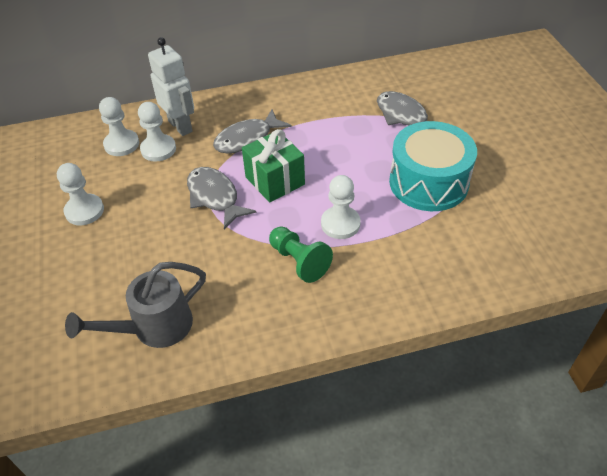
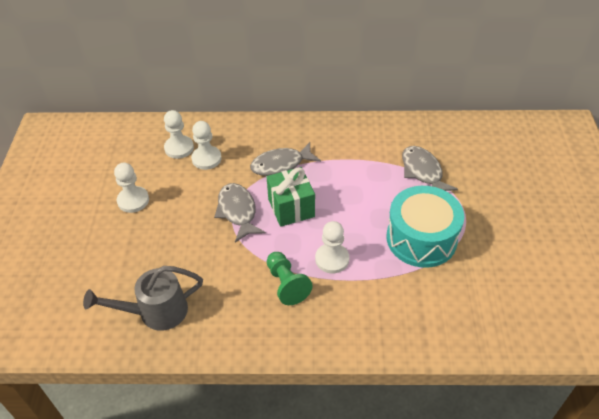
camera: 15 degrees right, 0 degrees up
white robot [148,37,194,136] -> none

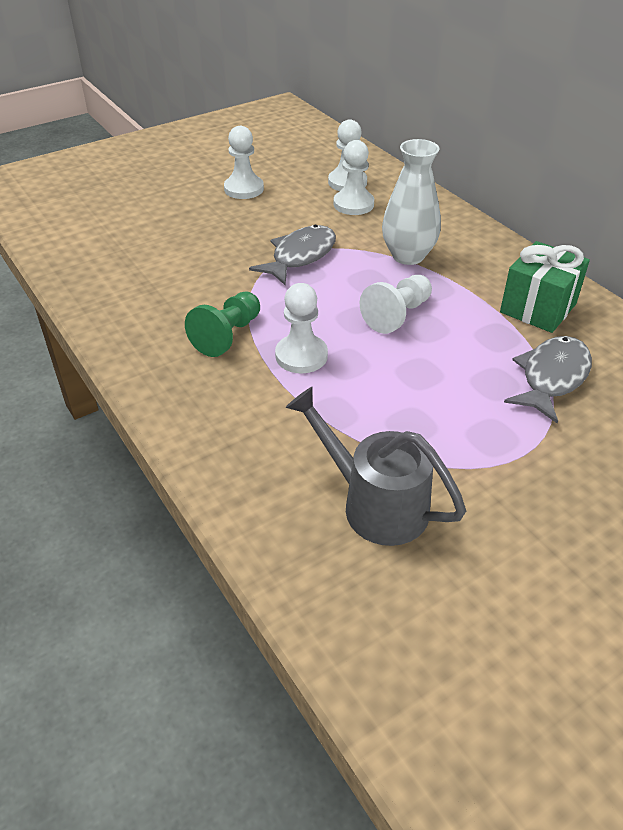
camera: 55 degrees right, 5 degrees down
grey watering can [83,266,203,331] -> grey watering can moved to [286,387,466,546]
grey fish [250,142,321,176] -> white vase [382,139,441,265]
green gift [267,167,315,227] -> green gift moved to [500,241,590,333]
turquoise drum [387,186,464,268] -> none
none -> white pawn [360,275,432,334]

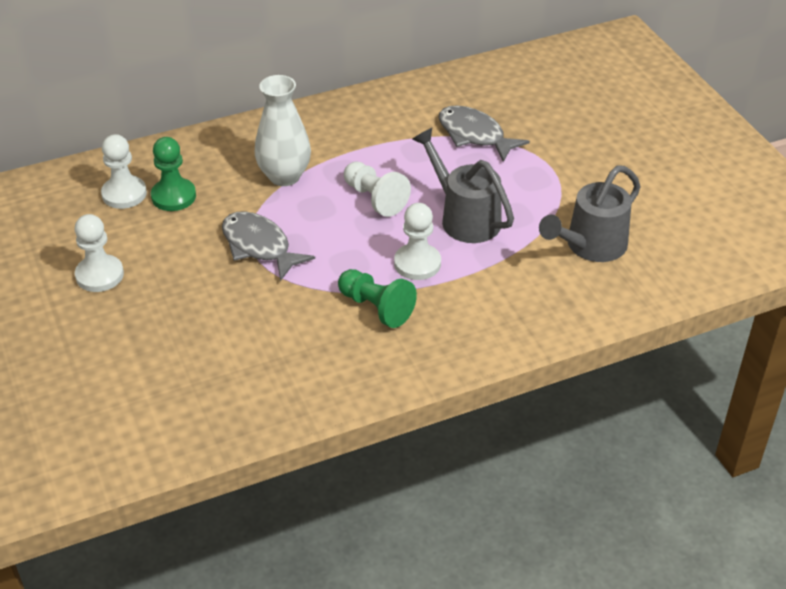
camera: 80 degrees left, 0 degrees up
white pawn [333,140,374,215] -> green pawn [151,137,196,211]
green gift [500,241,590,333] -> none
none -> grey watering can [412,128,514,243]

